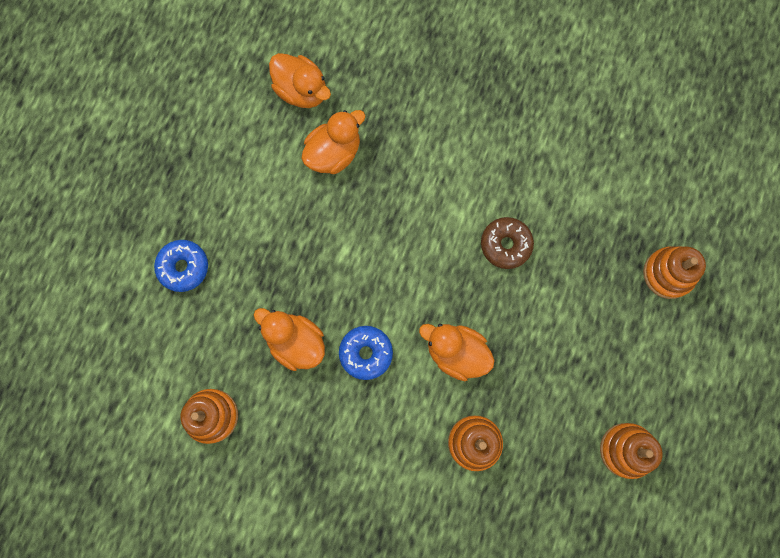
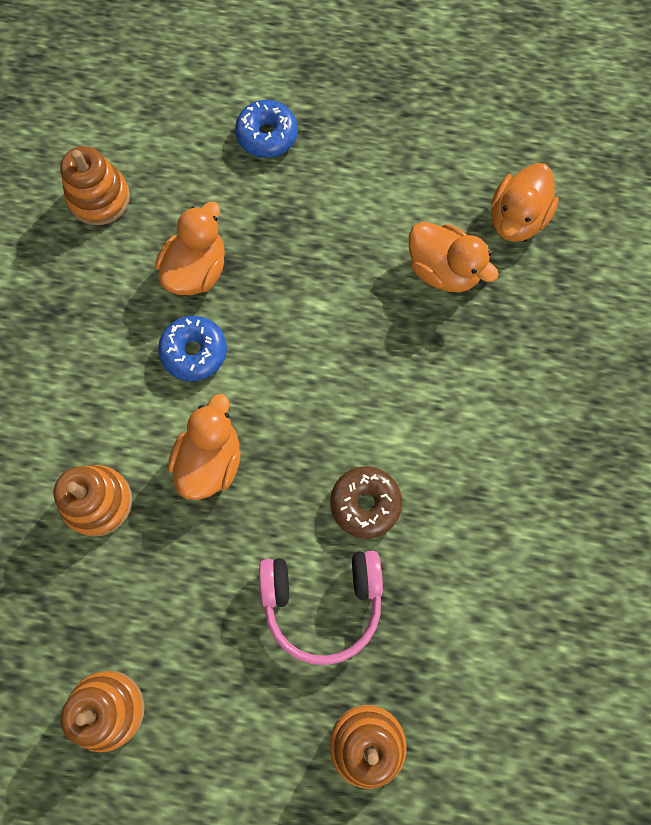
camera: 80 degrees right, 5 degrees down
none -> pink headphones [259,550,383,665]

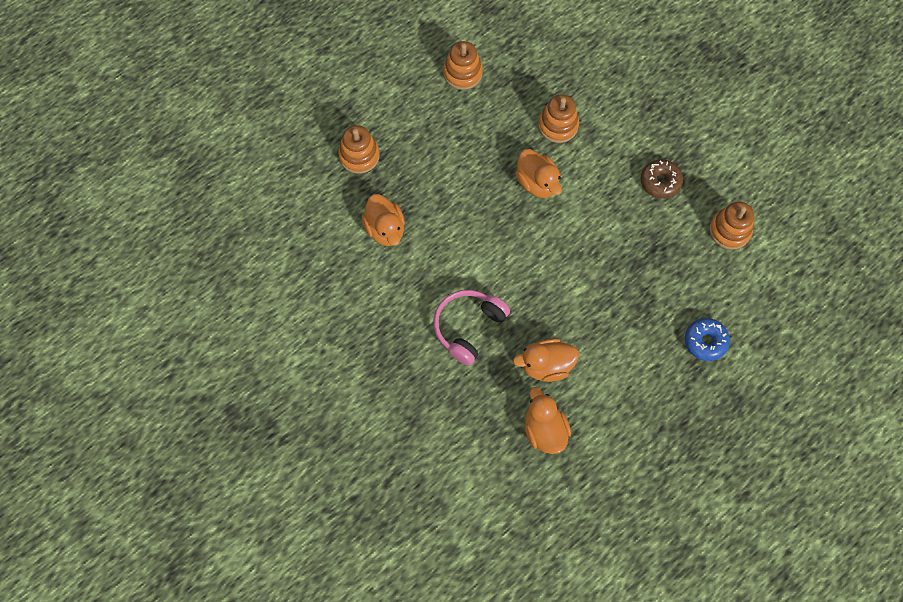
camera: 130 degrees right, 5 degrees down
orange duck [156,201,225,295] -> orange duck moved to [362,194,405,246]
blue donut [158,316,227,381] -> none
pink headphones [259,550,383,665] -> pink headphones moved to [433,290,510,366]
brown donut [330,466,402,538] -> brown donut moved to [641,159,683,199]

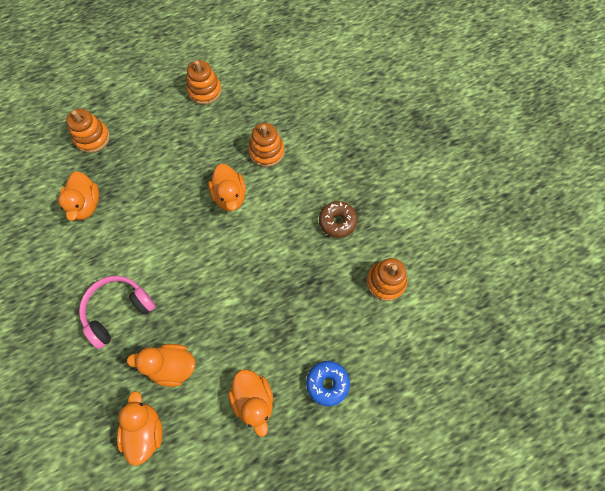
camera: 15 degrees right, 0 degrees up
none -> orange duck [228,369,273,437]

